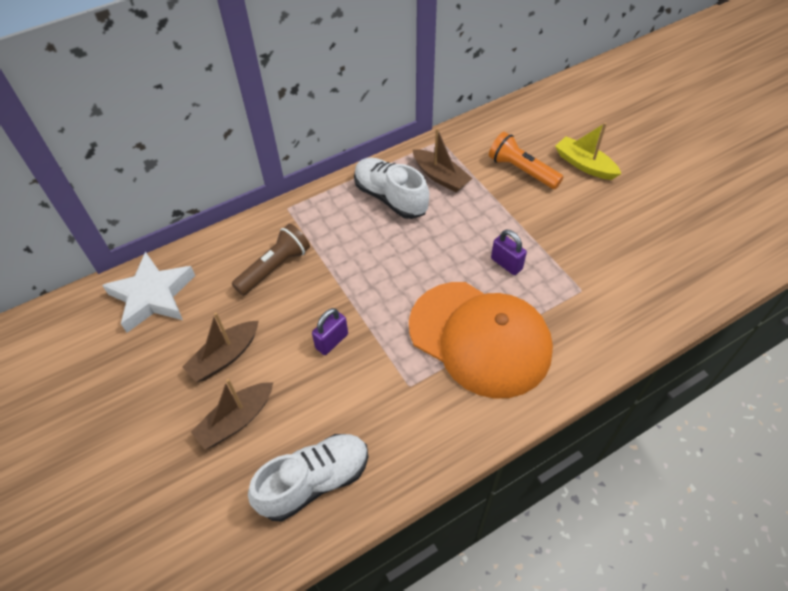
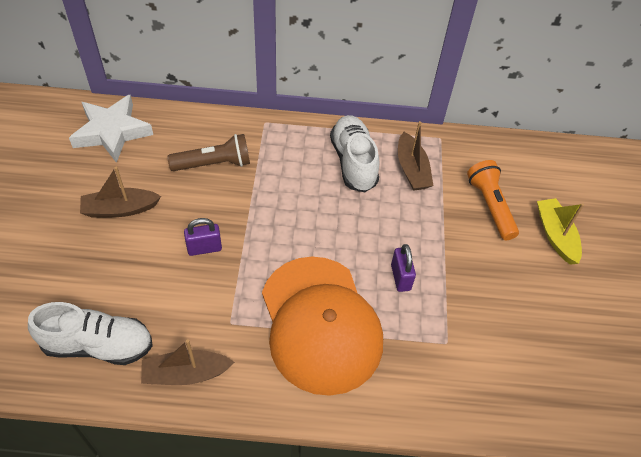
camera: 30 degrees right, 0 degrees up
brown boat [191,379,273,449] -> brown boat moved to [141,339,235,385]

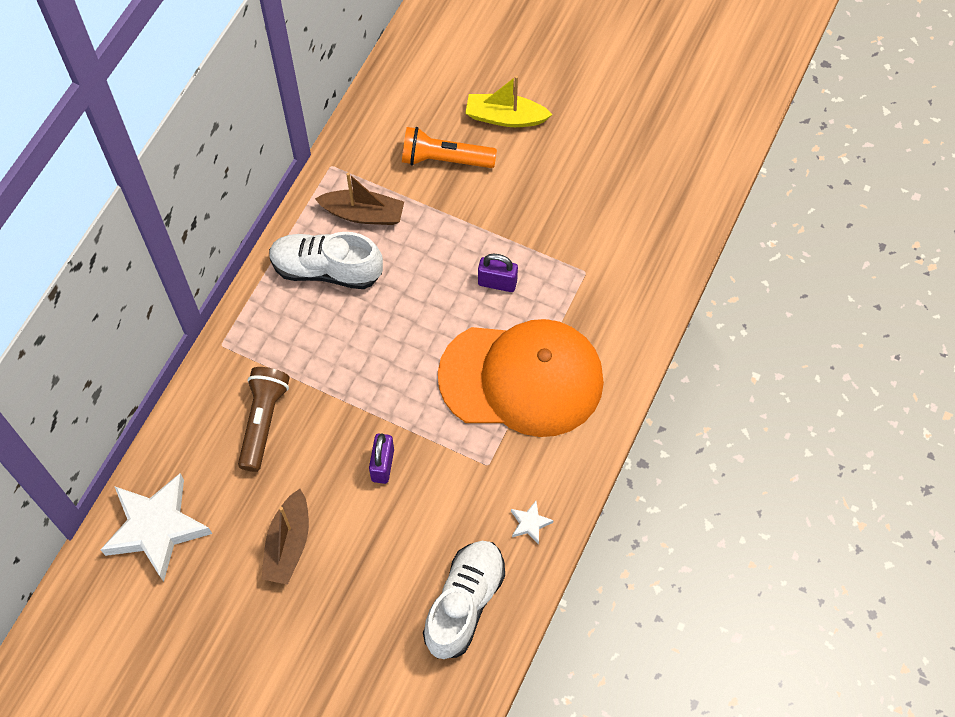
camera: 65 degrees left, 10 degrees up
brown boat [141,339,235,385] -> white star [511,501,554,545]

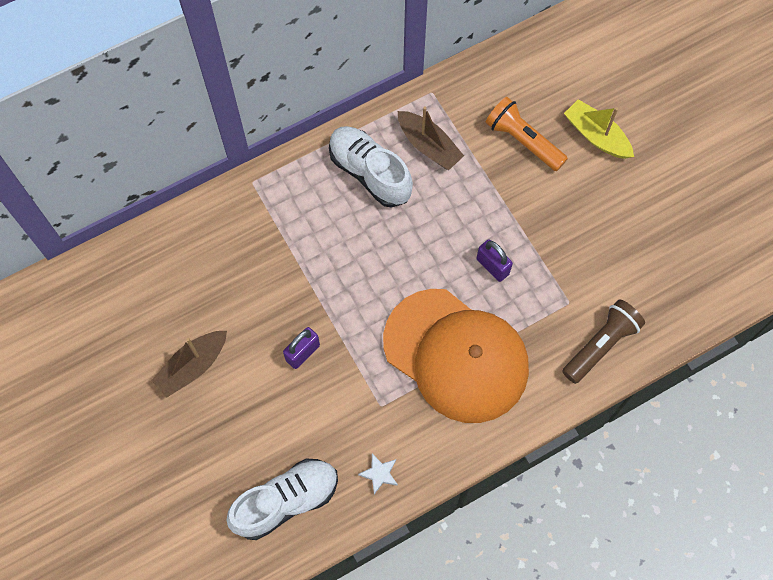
camera: 35 degrees right, 5 degrees up
white star [100,473,212,582] -> none
brown flashlight [238,367,290,472] -> brown flashlight moved to [562,300,645,384]

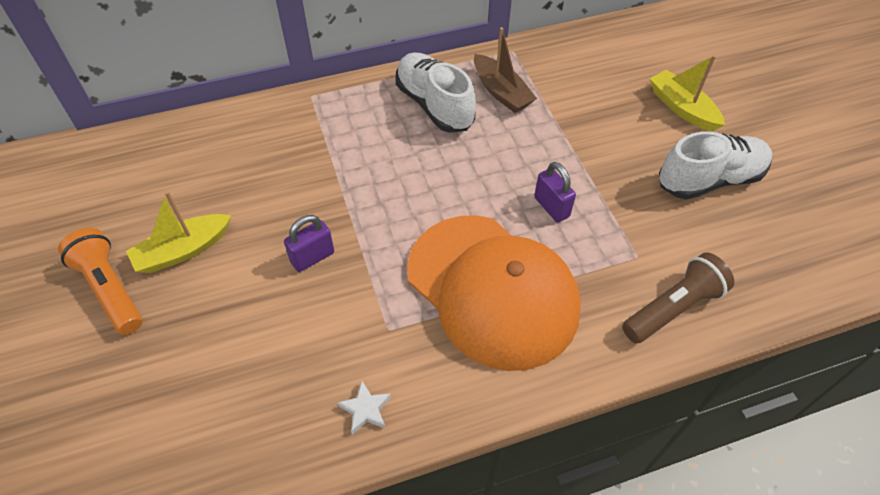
camera: 10 degrees right, 15 degrees down
brown boat [151,331,227,398] -> yellow boat [126,191,231,273]
white shoe [226,458,338,540] -> white shoe moved to [659,131,772,199]
orange flashlight [486,97,568,171] -> orange flashlight moved to [58,228,142,335]

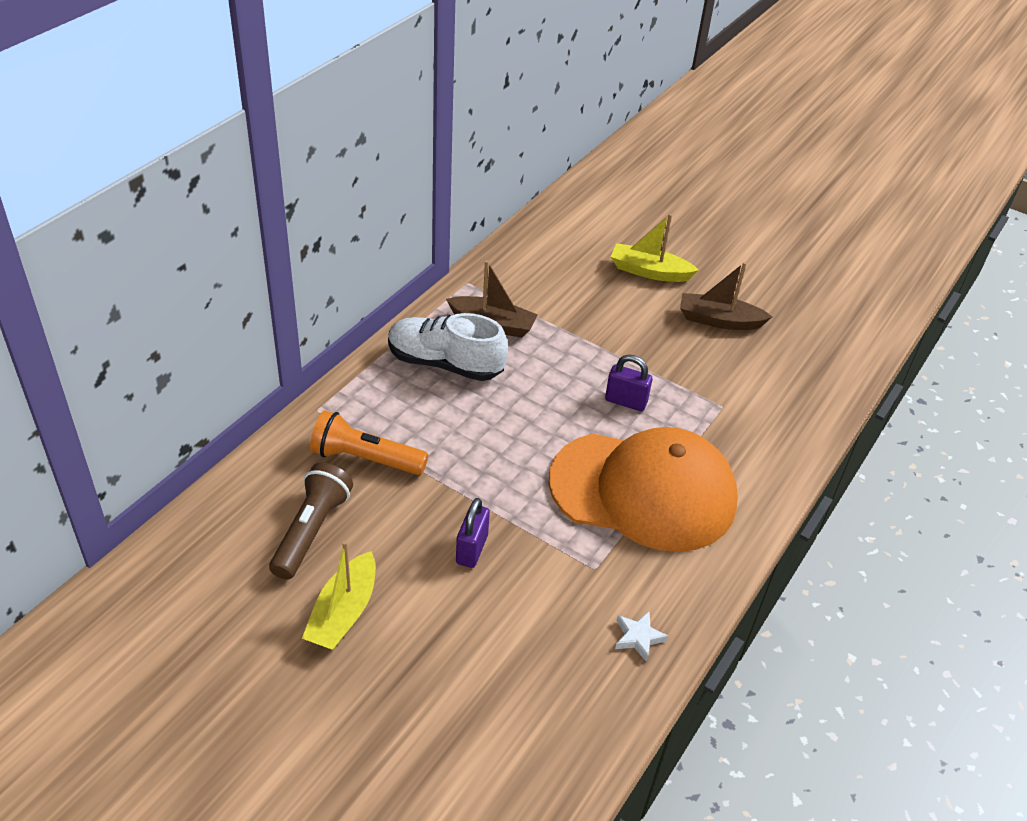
camera: 40 degrees left, 10 degrees down
orange flashlight [58,228,142,335] -> orange flashlight moved to [310,410,428,475]
brown flashlight [622,252,734,343] -> brown flashlight moved to [269,462,353,580]
white shoe [659,131,772,199] -> brown boat [680,262,772,330]

